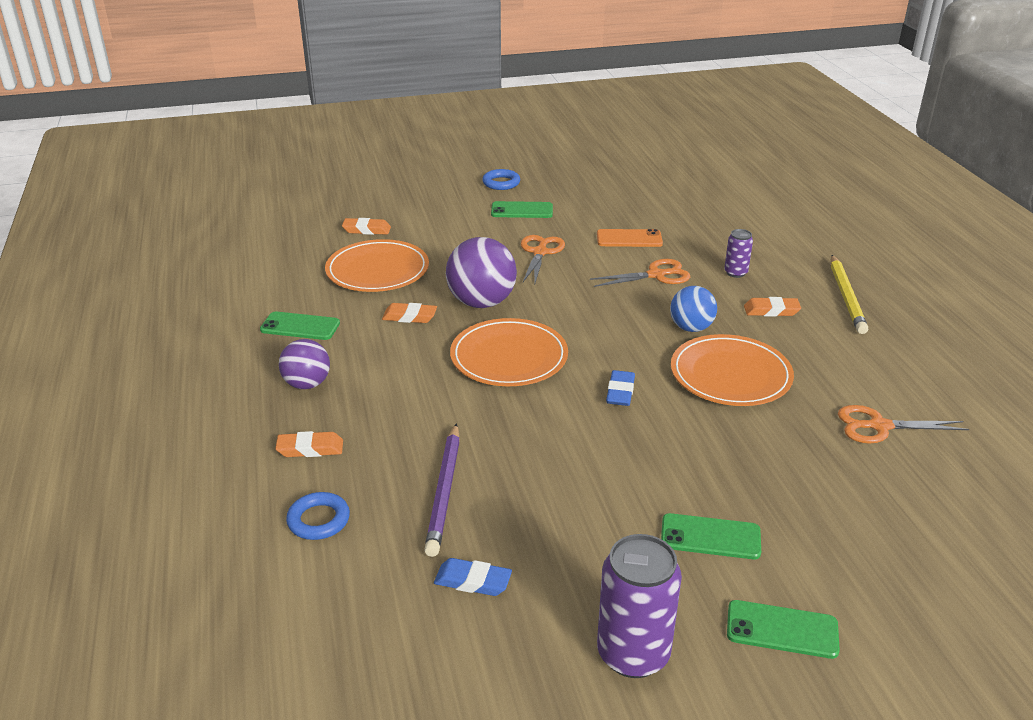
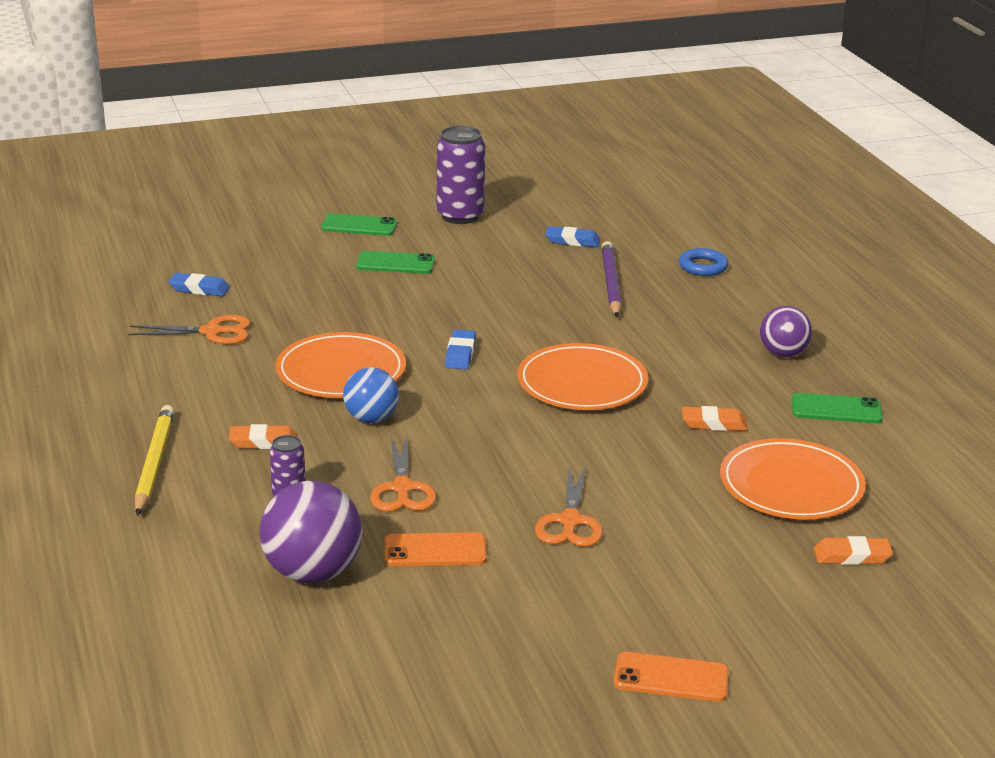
camera: 175 degrees right, 5 degrees down
orange eraser [275,431,343,457] -> none
purple ball [446,237,517,308] -> purple ball moved to [259,481,362,583]
blue ring [482,169,520,190] -> orange phone [614,652,729,702]
green phone [491,201,553,218] -> none
orange scissors [590,259,690,287] -> orange scissors turned 75 degrees counterclockwise [370,436,437,512]
none -> blue eraser [168,273,230,296]

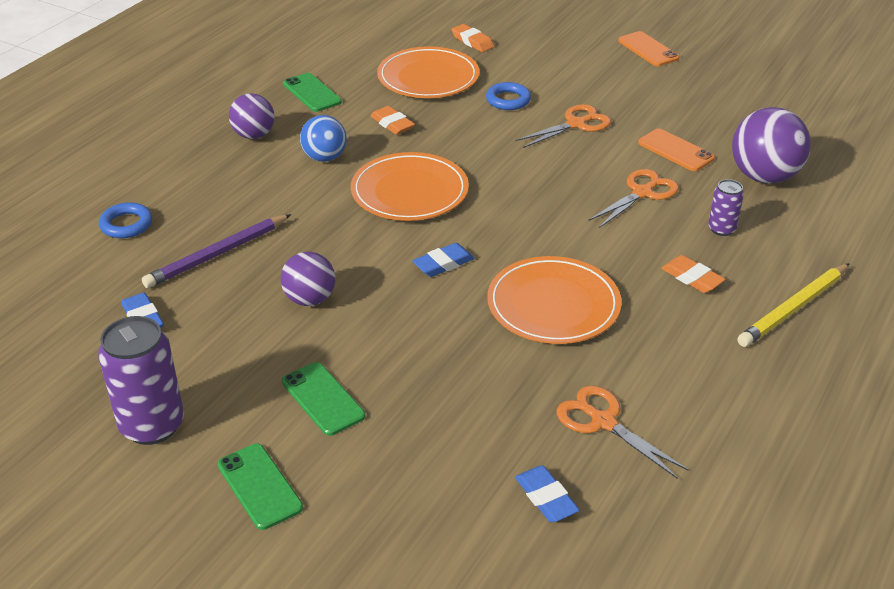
camera: 130 degrees left, 10 degrees up
blue ball [343,367,399,423] -> blue ball moved to [300,115,347,162]
none -> purple ball [281,252,335,306]
none -> blue ring [486,82,531,110]

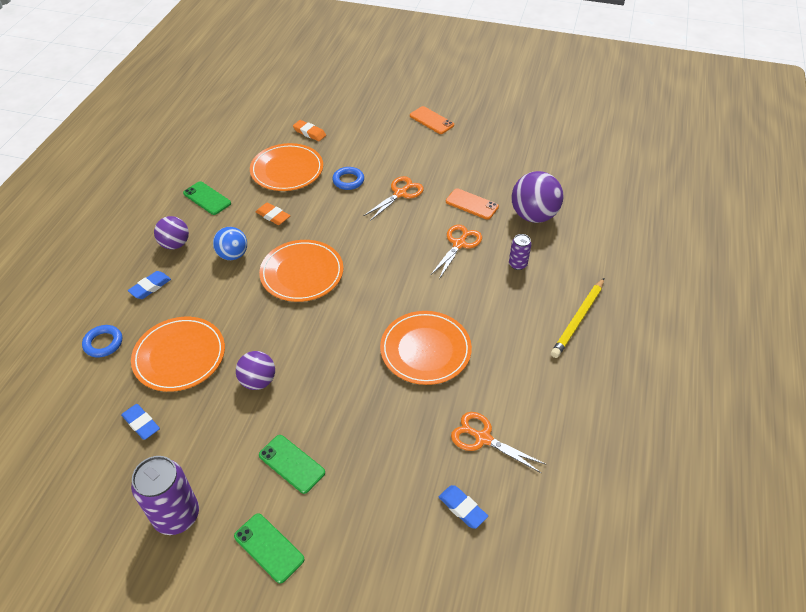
camera: 15 degrees left, 10 degrees up
purple pencil [142,214,291,288] -> orange plate [131,317,225,392]
blue eraser [412,243,475,277] -> blue eraser moved to [128,271,171,299]
orange eraser [661,255,726,293] -> none

